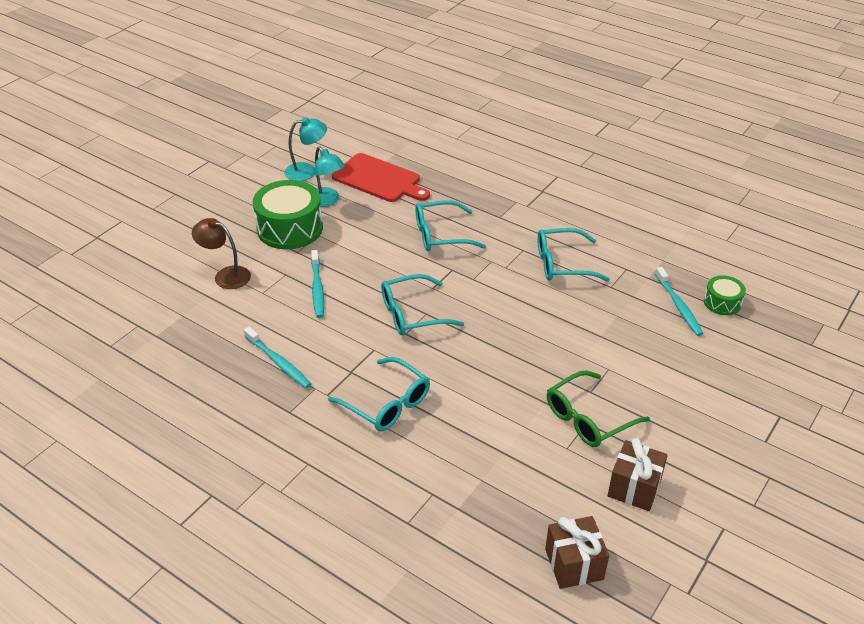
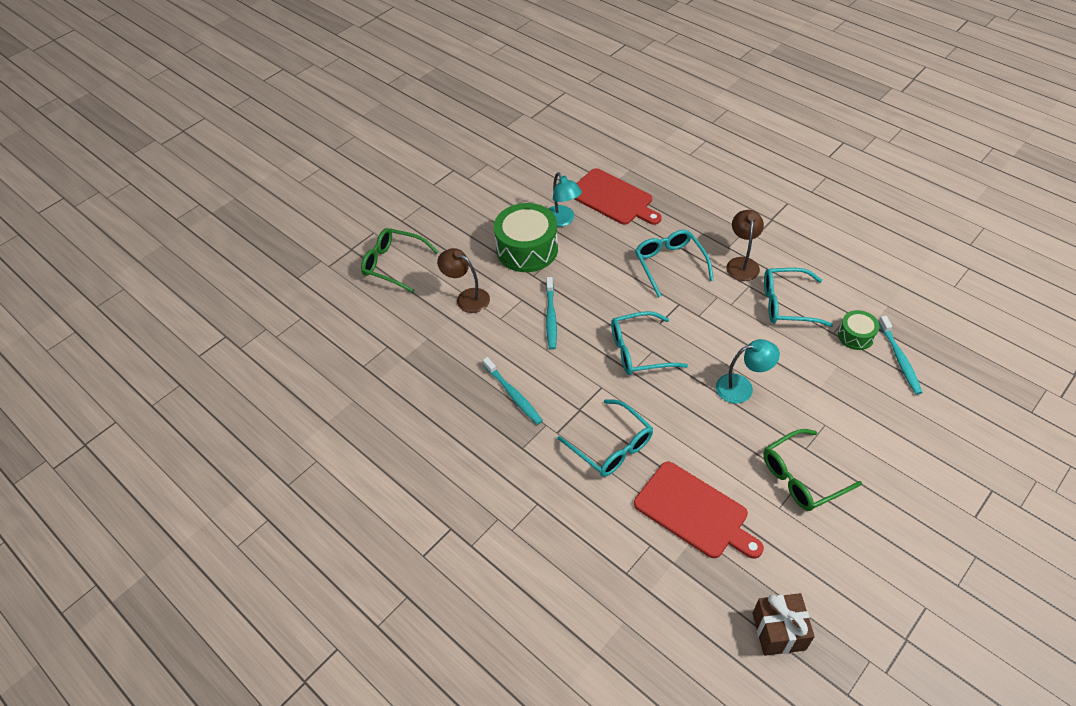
camera: 10 degrees right, 10 degrees up
turquoise lamp [284,117,327,181] -> turquoise lamp moved to [716,339,780,404]
turquoise glasses [415,200,486,251] -> turquoise glasses turned 75 degrees clockwise [635,230,714,298]
brown gift [608,438,668,511] -> none
green drum [704,276,746,315] -> green drum moved to [838,310,880,350]
none -> green glasses [361,228,439,293]
none -> red cutting board [634,462,764,559]
none -> brown lamp [726,210,764,281]

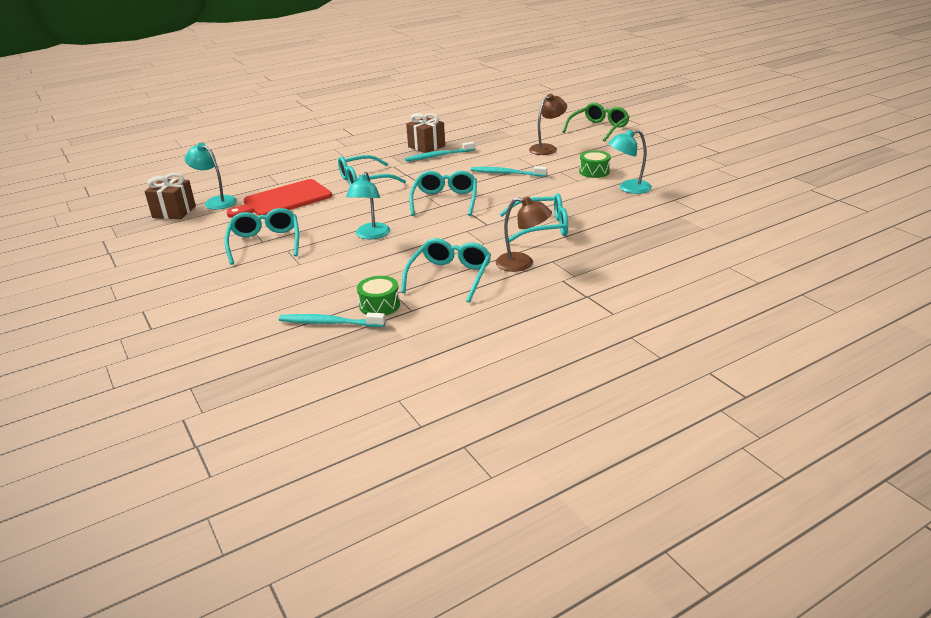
camera: 105 degrees right, 20 degrees down
green drum [494,203,558,272] -> green drum [579,151,611,178], size x0.51
red cutting board [574,168,662,225] -> none
green glasses [763,429,862,511] -> turquoise glasses [224,208,299,265]
none -> turquoise lamp [185,143,237,210]
none -> brown gift [406,113,445,153]

